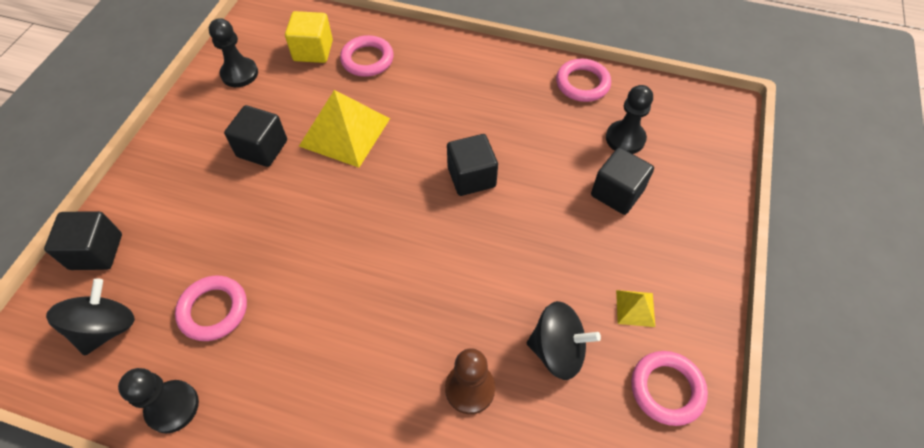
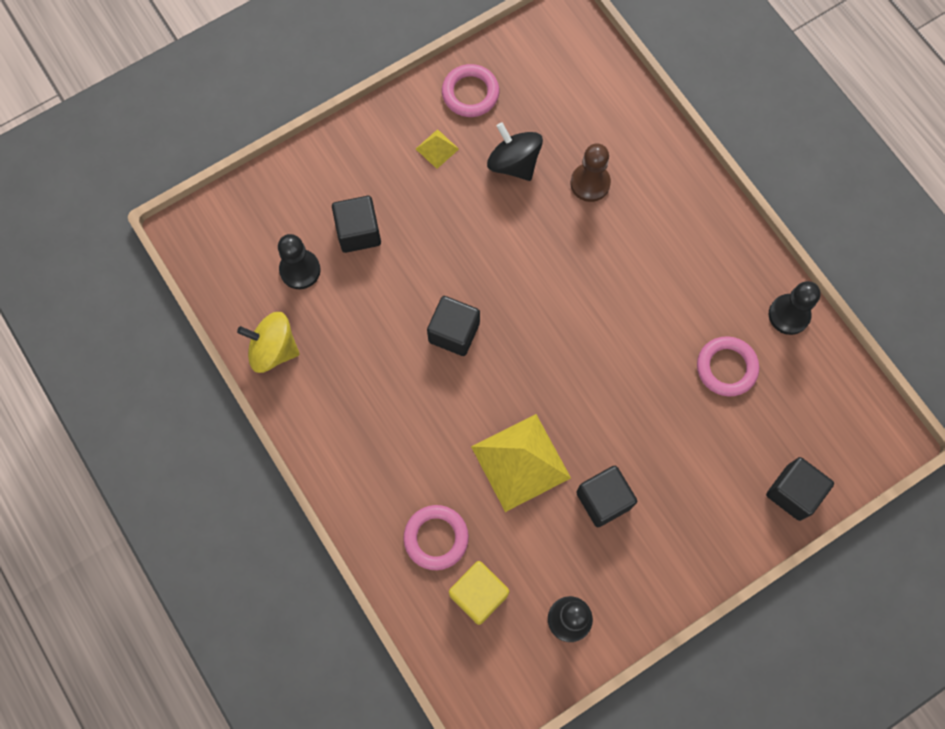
camera: 140 degrees left, 15 degrees up
black spinning top [46,278,135,355] -> none
pink ring [556,59,611,102] -> yellow spinning top [237,312,300,373]

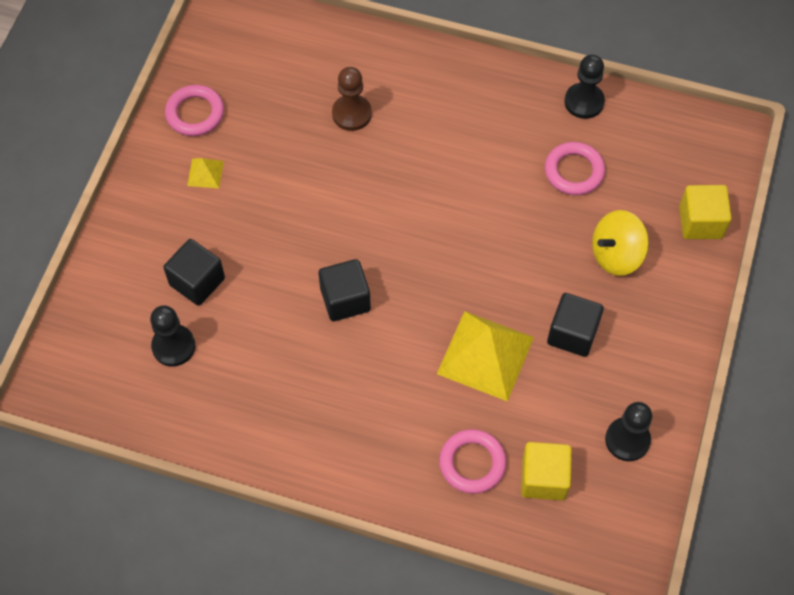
camera: 40 degrees left, 10 degrees down
yellow spinning top [237,312,300,373] -> yellow spinning top moved to [592,210,649,276]
black spinning top [487,122,543,181] -> none
black cube [766,457,834,521] -> yellow cube [679,185,732,239]

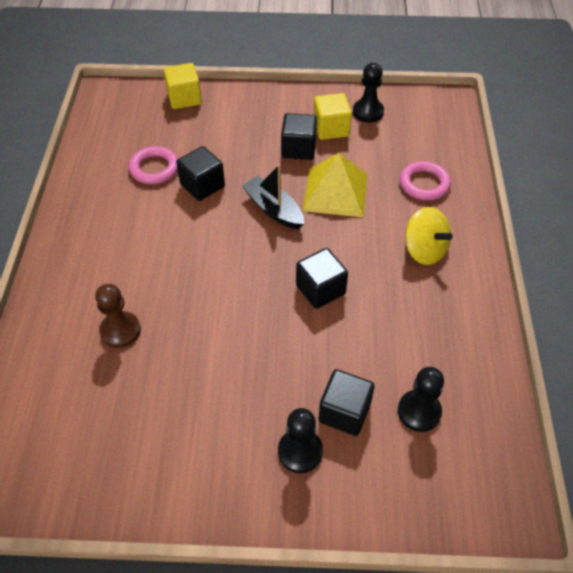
camera: 105 degrees left, 10 degrees down
pink ring [165,85,224,136] -> none
yellow pyramid [187,158,224,188] -> none
yellow cube [521,442,572,500] -> yellow cube moved to [313,93,352,140]
black pawn [564,55,605,119] -> black pawn moved to [278,408,323,473]
yellow spinning top [592,210,649,276] -> yellow spinning top moved to [405,207,453,265]
none -> black cube [176,146,225,201]
none -> black boat [242,164,304,229]

